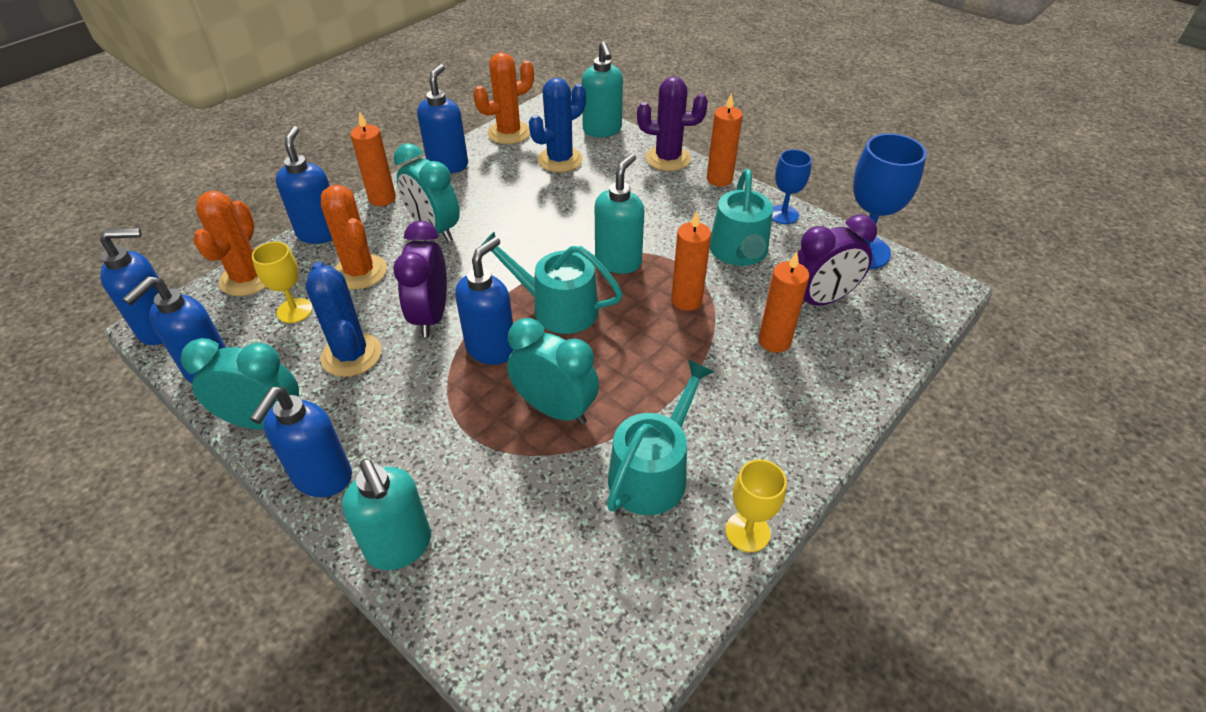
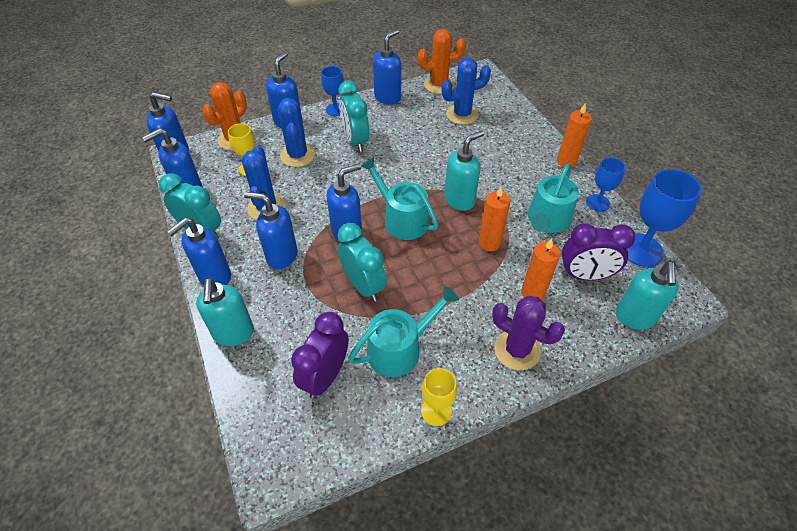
camera: 25 degrees right, 5 degrees up
orange cactus [321,185,387,290] -> blue cactus [278,98,315,167]
orange candle [350,111,396,206] -> blue goblet [321,66,344,116]
purple clock [393,220,447,337] -> purple clock moved to [291,312,349,399]
turquoise soap dispenser [582,41,623,137] -> turquoise soap dispenser moved to [615,261,679,330]
purple cactus [637,76,708,171] -> purple cactus moved to [492,296,565,370]
none -> blue soap dispenser [244,192,297,269]

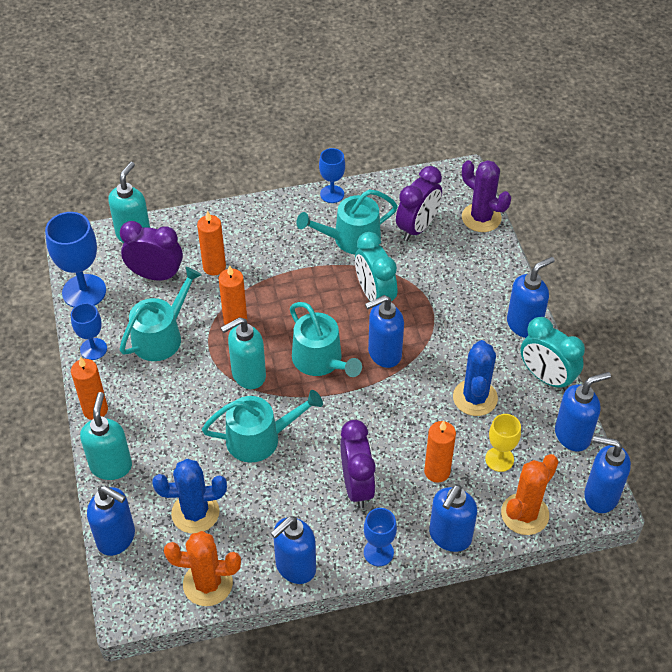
camera: 170 degrees left, 0 degrees up
turquoise soap dispenser [196,278,254,346] -> turquoise soap dispenser moved to [80,392,132,480]
blue soap dispenser [244,192,297,269] -> blue soap dispenser moved to [87,486,135,556]
blue cactus [278,98,315,167] -> orange candle [424,421,456,483]
turquoise clock [339,81,369,152] -> purple clock [340,420,376,508]
yellow goblet [421,368,457,426] -> blue goblet [319,148,345,203]
purple cactus [492,296,565,370] -> purple cactus moved to [462,160,511,232]
none -> turquoise watering can [202,390,323,463]

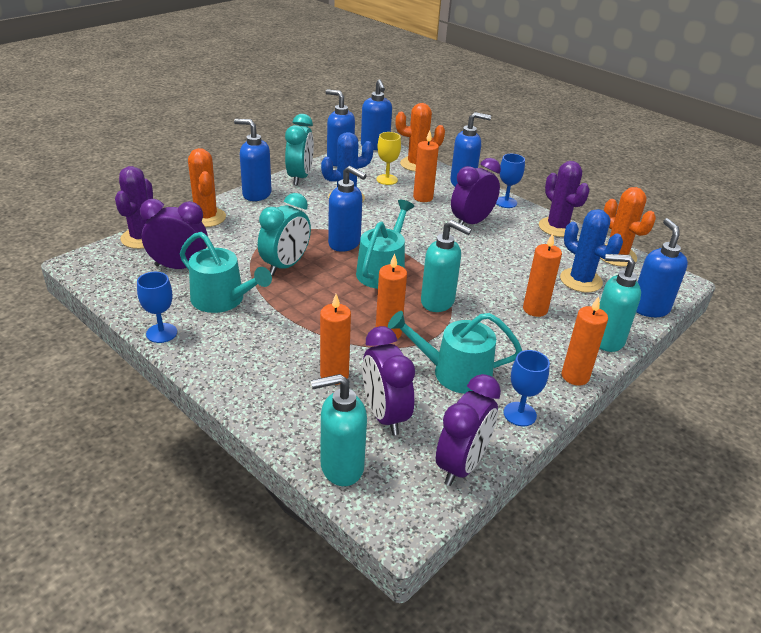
camera: 125 degrees left, 15 degrees down
blue goblet [45,212,106,308] -> purple clock [436,374,501,486]
turquoise soap dispenser [80,392,132,480] -> turquoise soap dispenser turned 45 degrees clockwise [599,254,641,352]
turquoise watering can [202,390,323,463] -> none
blue soap dispenser [271,516,316,584] -> purple cactus [539,161,590,237]
none -> orange cactus [188,148,226,227]
none -> orange candle [523,233,562,317]

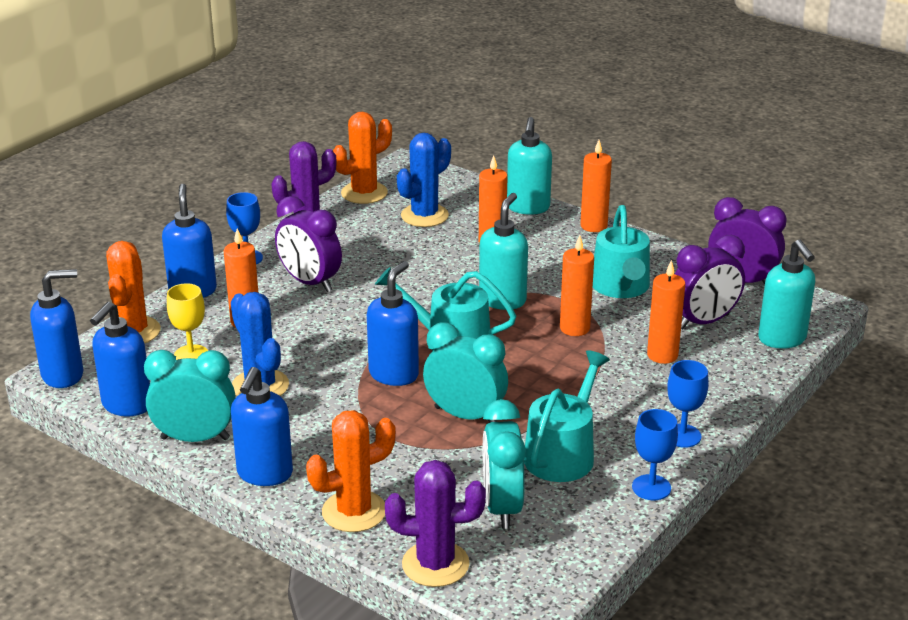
camera: 95 degrees left, 5 degrees down
purple clock [140,199,208,269] -> turquoise clock [483,399,526,529]
blue goblet [504,350,550,426] -> blue goblet moved to [667,360,709,448]
blue soap dispenser [636,218,688,317] -> none

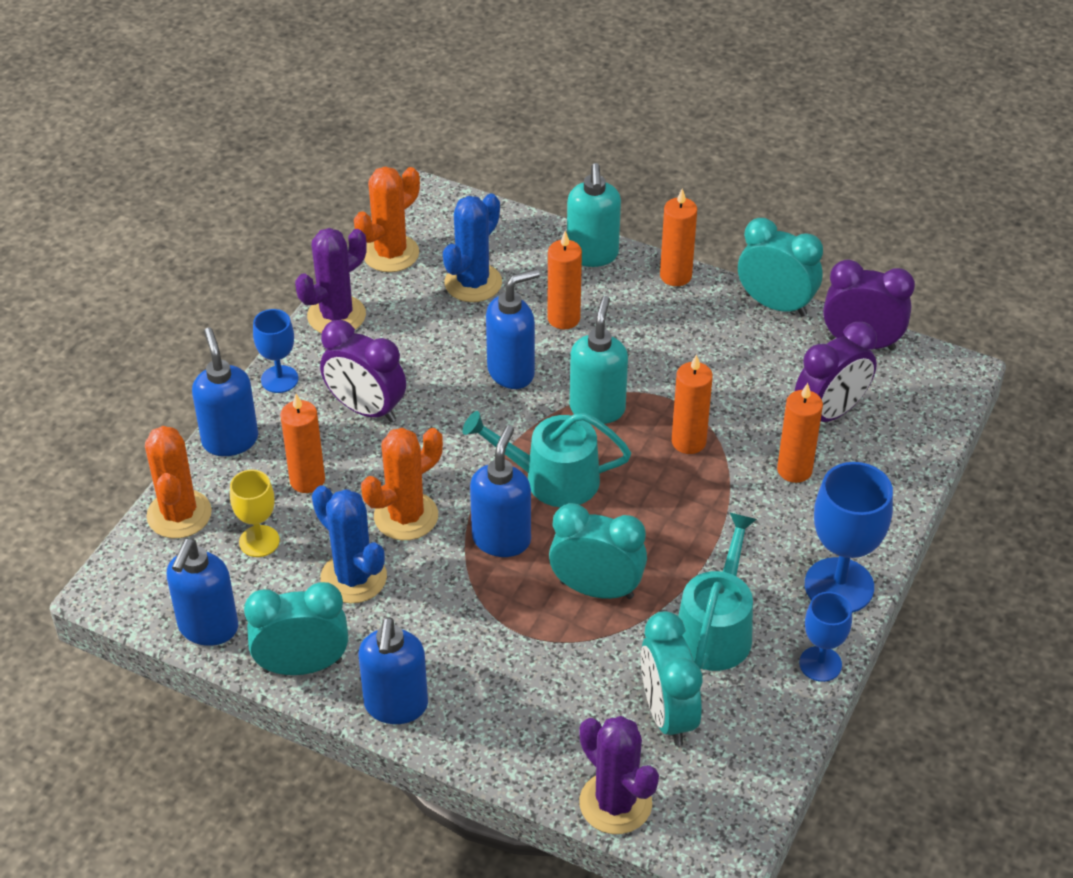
camera: 10 degrees left, 15 degrees up
blue soap dispenser [30,269,83,388] -> blue soap dispenser moved to [486,269,540,389]
orange cactus [306,410,396,532] -> orange cactus moved to [361,428,443,540]
purple cactus [385,460,486,587] -> purple cactus turned 60 degrees clockwise [579,716,659,834]
turquoise watering can [593,205,650,298] -> none
blue goblet [667,360,709,448] -> blue goblet [805,462,893,613], size x1.69
turquoise soap dispenser [758,239,815,349] -> none
none -> turquoise clock [738,218,823,316]

